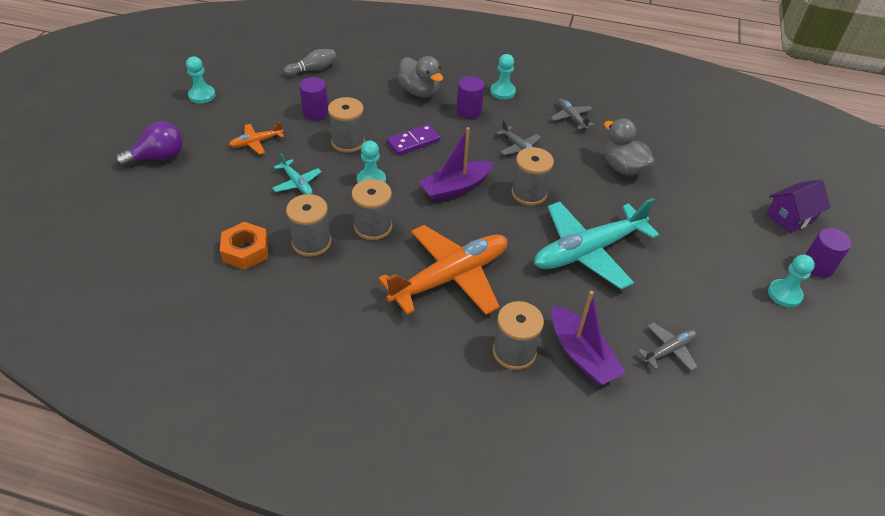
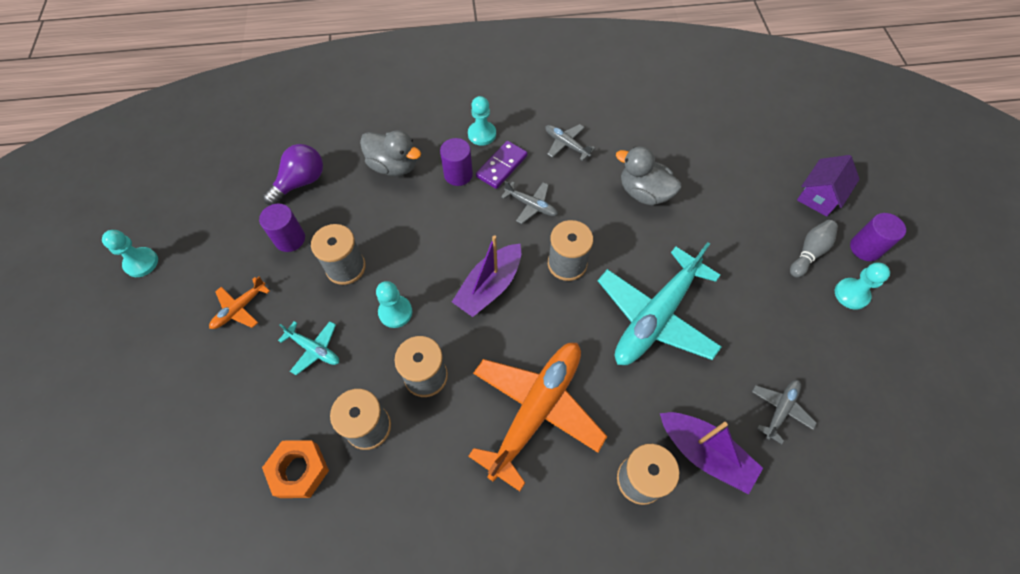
camera: 20 degrees left, 15 degrees up
purple light bulb [115,121,183,167] -> purple light bulb moved to [263,144,323,205]
grey bowling pin [284,49,337,76] -> grey bowling pin moved to [790,220,838,277]
purple domino [387,124,441,156] -> purple domino moved to [476,141,528,189]

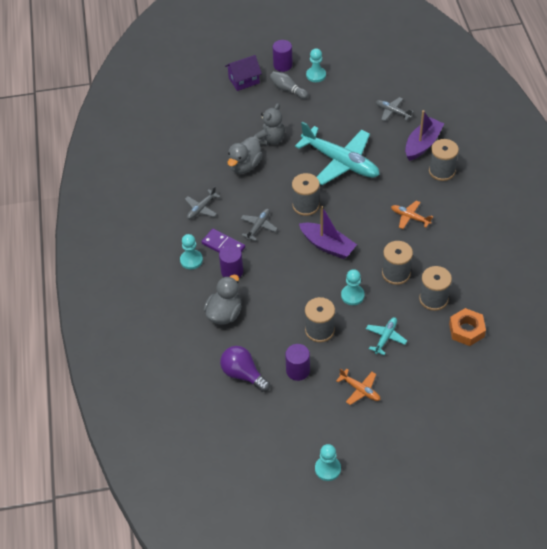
camera: 90 degrees left, 10 degrees down
orange plane [468,343,607,491] -> orange plane [391,200,433,229], size x0.45
purple house [797,155,860,217] -> purple house turned 60 degrees counterclockwise [225,55,262,91]
none -> grey teddy bear [254,103,285,146]

